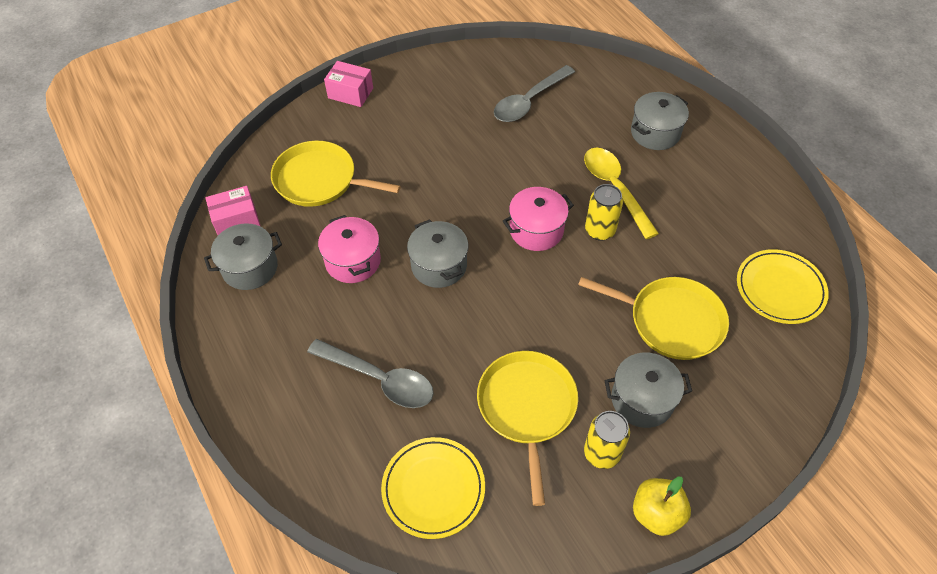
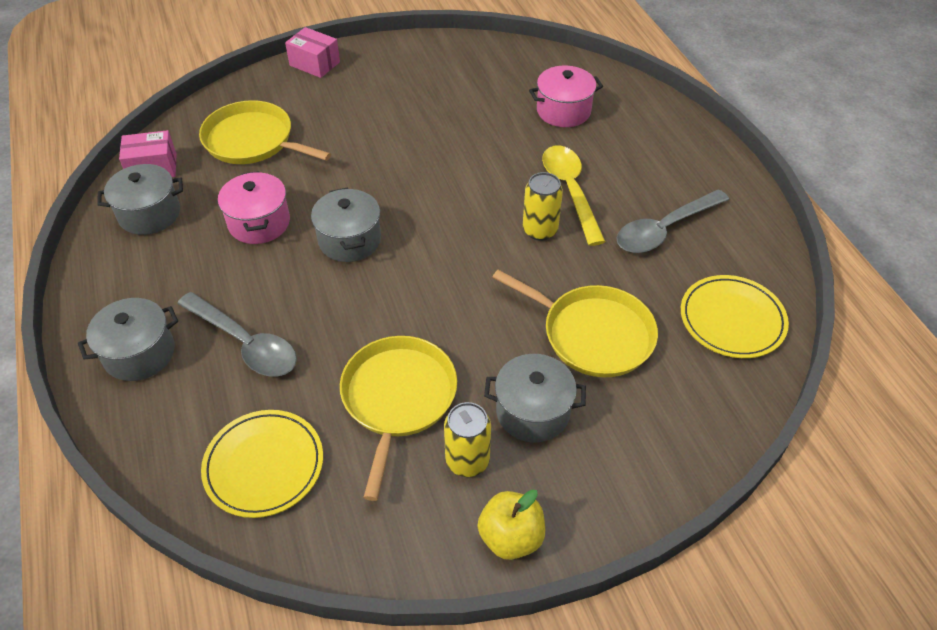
camera: 10 degrees right, 5 degrees down
grey spoon [494,65,575,122] -> grey spoon moved to [617,189,729,253]
pink pot [503,187,574,251] -> pink pot moved to [529,66,603,127]
grey pot [631,92,689,150] -> grey pot moved to [78,298,178,381]

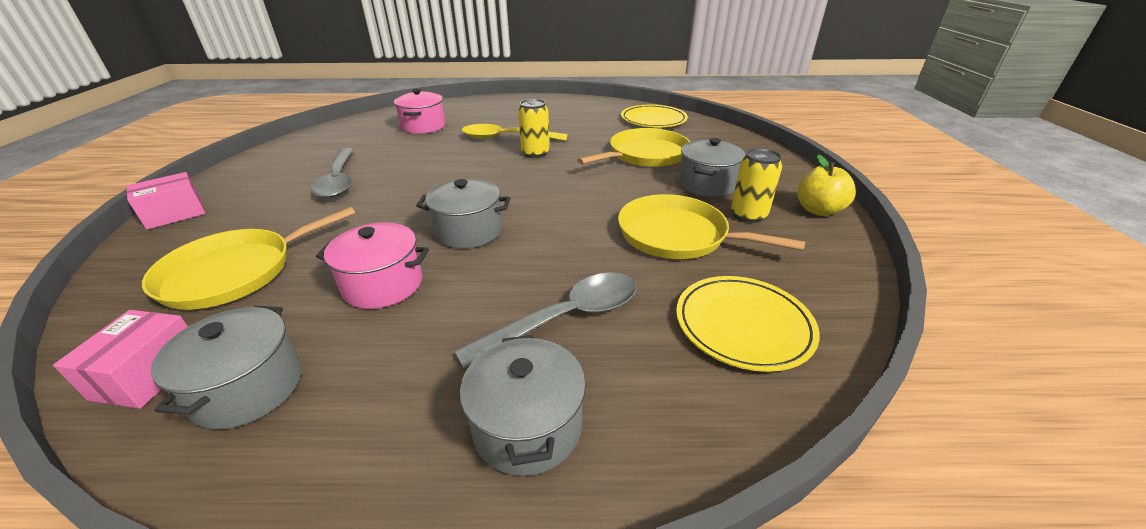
camera: 70 degrees left, 15 degrees down
grey spoon [617,189,729,253] -> grey spoon moved to [311,148,354,199]

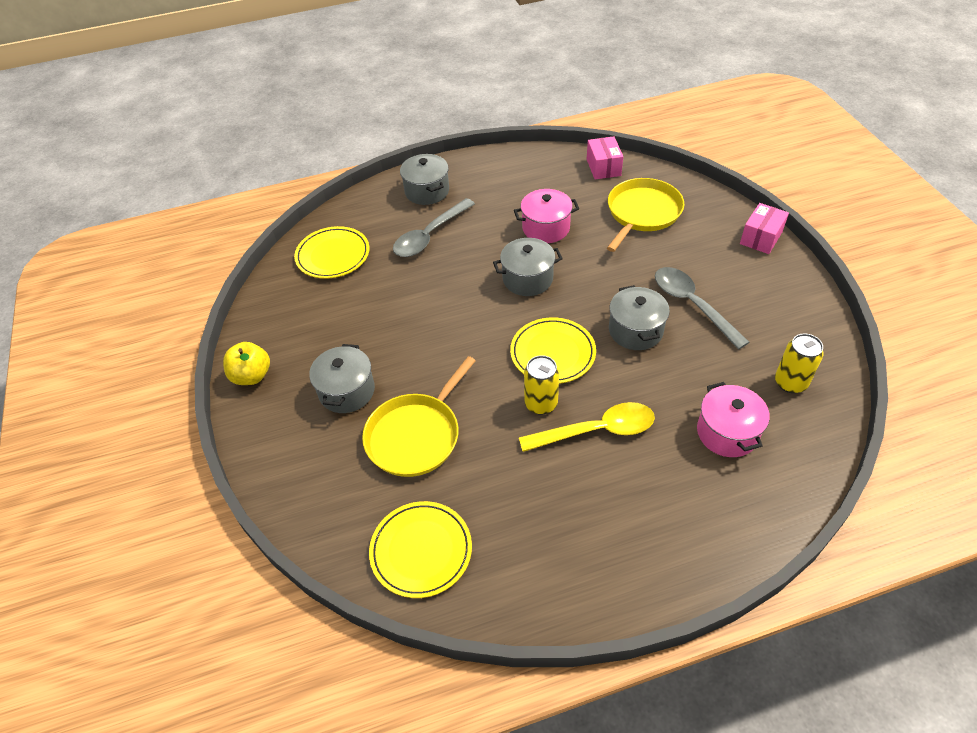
camera: 165 degrees right, 15 degrees up
grey pot [151,306,302,429] -> grey pot moved to [609,285,670,350]
yellow pan [618,194,805,259] -> none
yellow can [731,148,782,223] -> yellow can moved to [775,333,824,393]
none -> yellow plate [510,317,596,384]

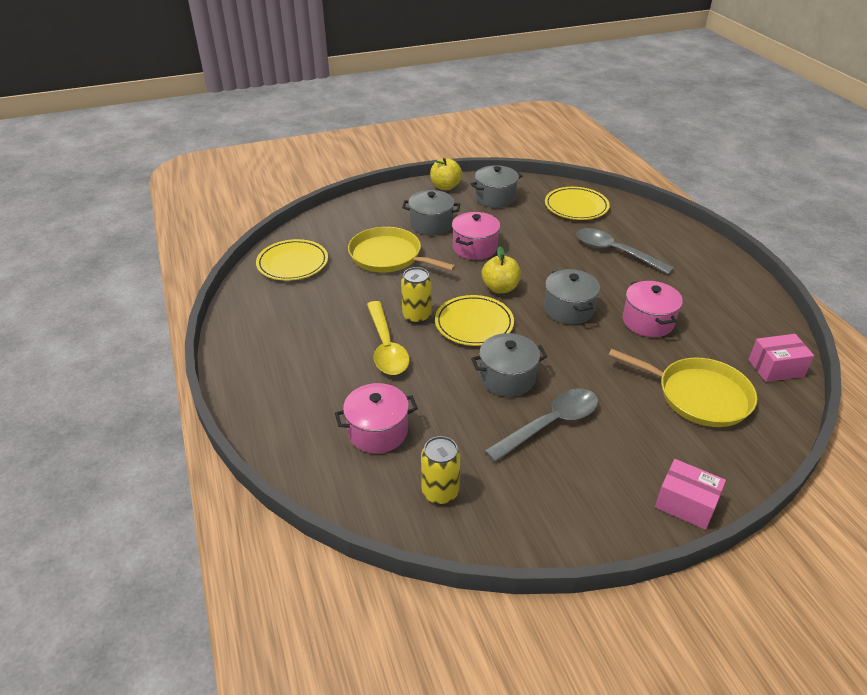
camera: 85 degrees right, 10 degrees down
grey pot [400,154,449,205] -> grey pot moved to [471,165,522,208]
none -> pink pot [452,212,500,260]
none -> yellow apple [482,246,521,293]

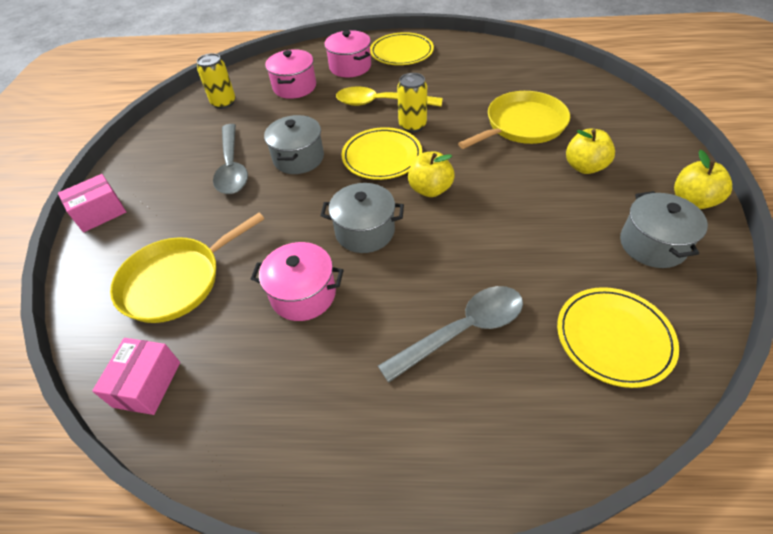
camera: 115 degrees right, 10 degrees up
yellow plate [256,239,328,281] -> yellow plate moved to [370,32,434,65]
grey pot [402,190,460,235] -> yellow apple [566,129,615,174]
pink pot [452,212,500,260] -> pink pot moved to [324,30,371,77]

